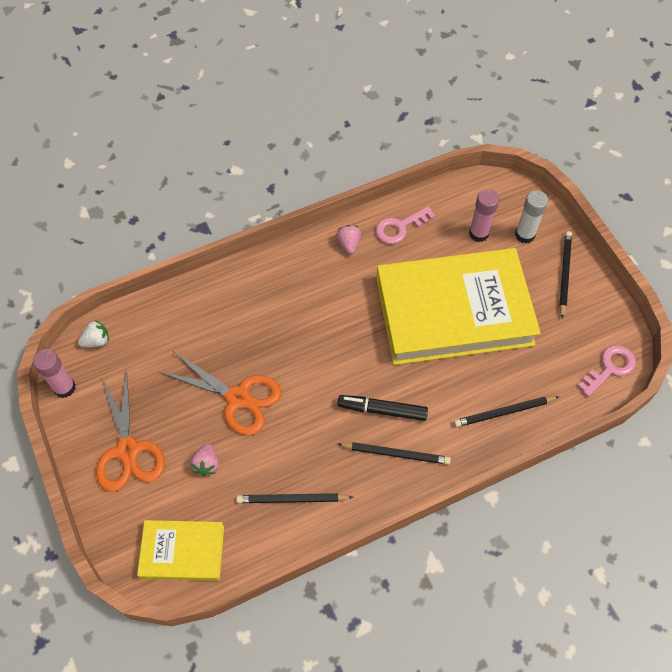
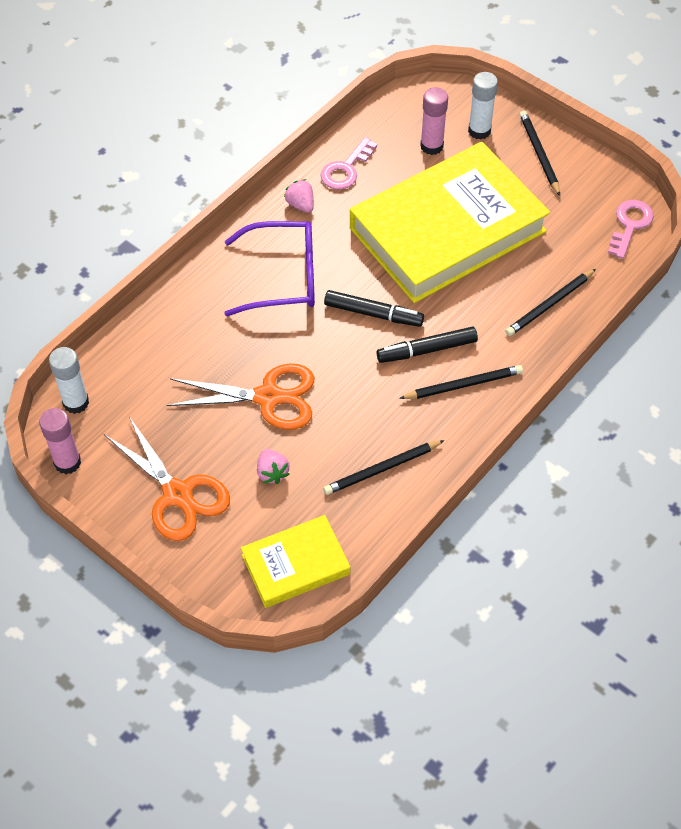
camera: 25 degrees left, 5 degrees down
white strawberry [78,320,109,347] -> white glue stick [49,347,89,414]
none -> purple glasses [224,221,315,316]
none -> black marker [324,290,424,327]

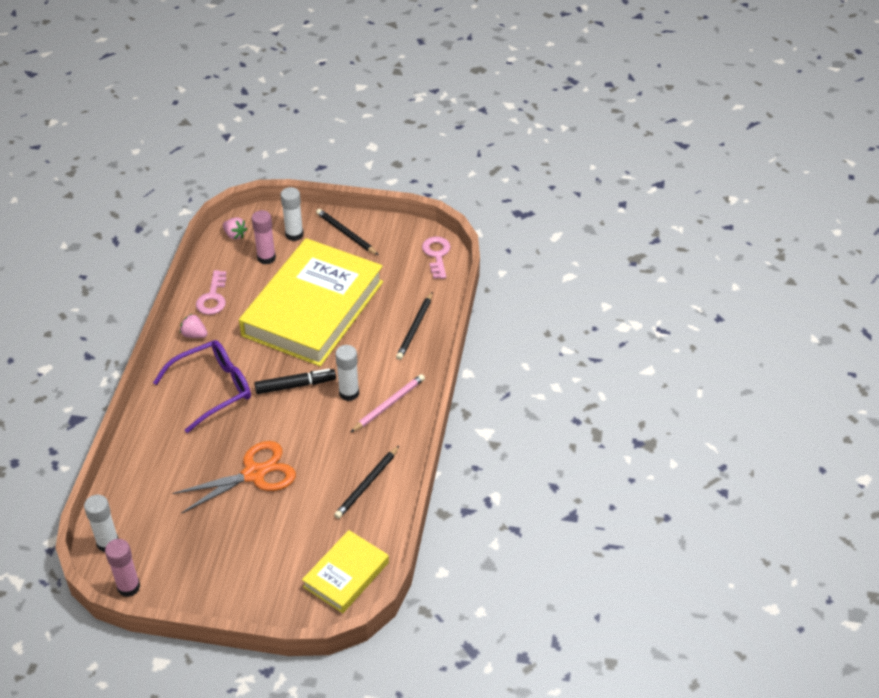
camera: 30 degrees left, 10 degrees down
orange scissors [104,417,230,541] -> none
pink strawberry [257,449,290,484] -> pink strawberry moved to [223,217,247,240]
black marker [376,327,478,363] -> white glue stick [335,345,359,401]
black pencil [399,365,523,399] -> pink pencil [350,374,425,433]

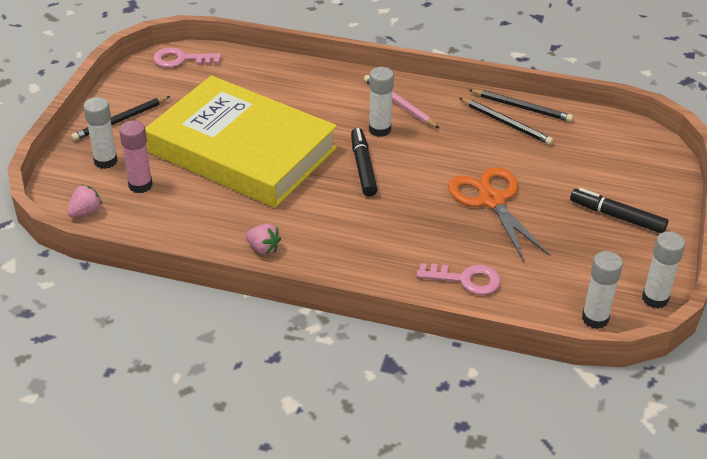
camera: 85 degrees left, 5 degrees down
pink glue stick [105,539,140,597] -> white glue stick [642,231,685,309]
purple glasses [153,340,251,433] -> none
pink strawberry [180,314,208,338] -> pink strawberry turned 90 degrees counterclockwise [245,223,281,255]
pink key [196,270,226,315] -> pink key moved to [417,263,501,295]
yellow book [302,530,389,613] -> none
black pencil [396,292,433,360] -> black pencil moved to [469,89,573,122]
none -> black marker [570,188,668,233]

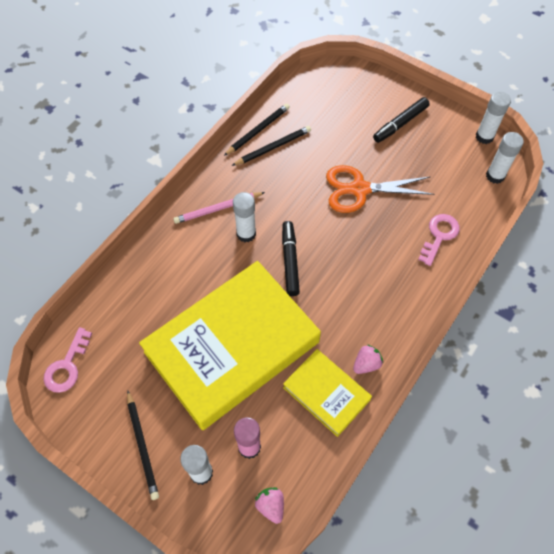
camera: 70 degrees left, 20 degrees up
black marker [351,128,378,197] -> black marker turned 75 degrees clockwise [282,221,300,296]
none -> yellow book [283,349,372,437]

